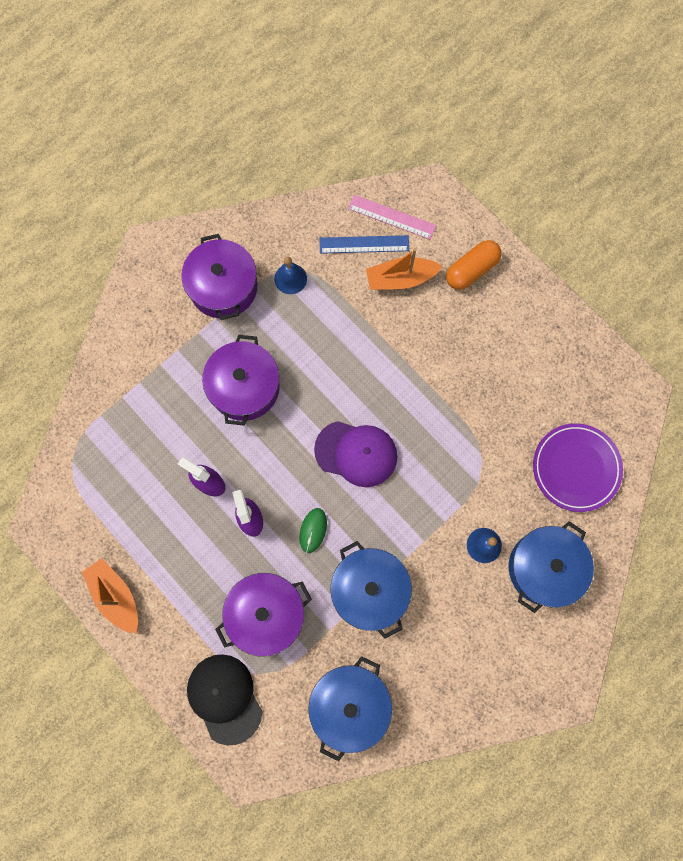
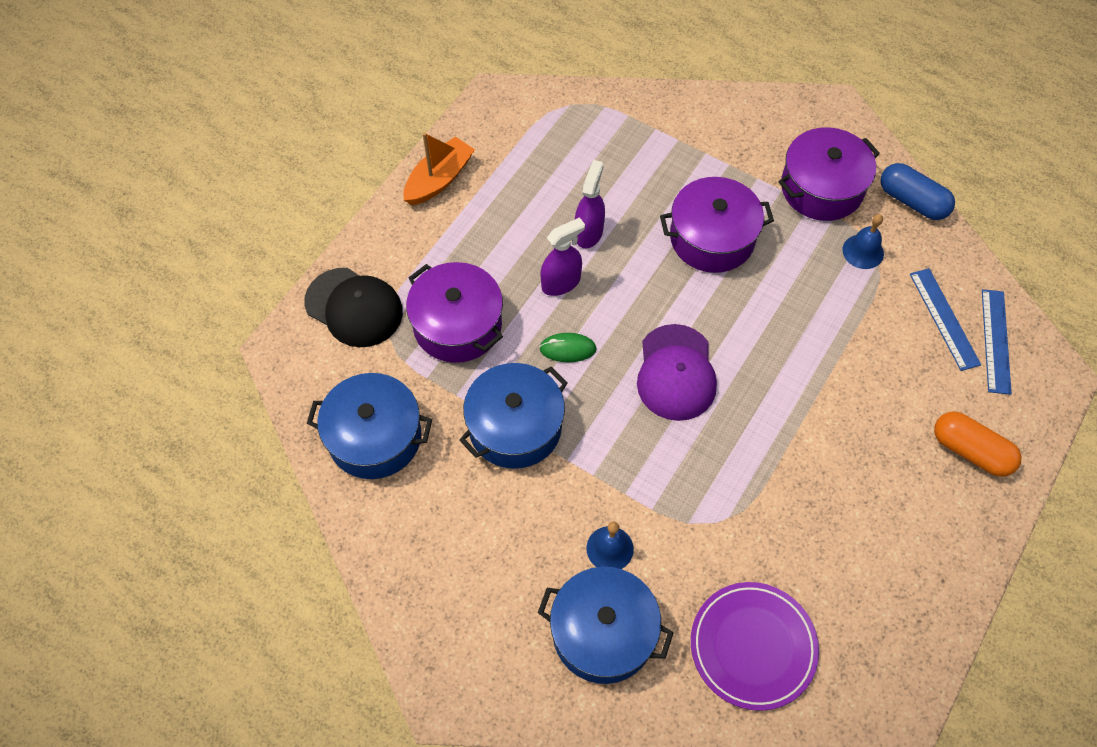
camera: 75 degrees right, 15 degrees down
black cap [187,654,262,746] -> black cap turned 75 degrees clockwise [305,268,403,347]
pink ruler [348,195,436,240] -> blue ruler [982,289,1012,395]
orange boat [366,248,443,290] -> none
none -> blue capsule [880,163,955,220]

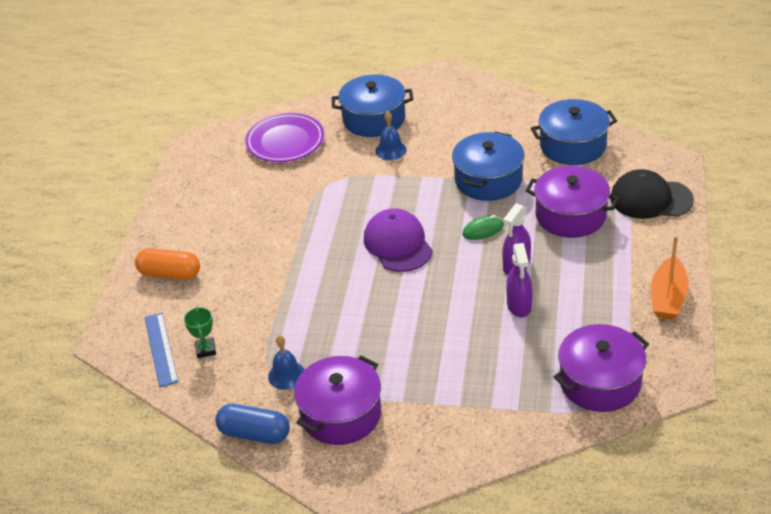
camera: 160 degrees right, 20 degrees down
purple pot [660,177,774,273] -> purple pot moved to [554,324,649,412]
blue ruler [910,268,981,371] -> green trophy [184,307,216,358]

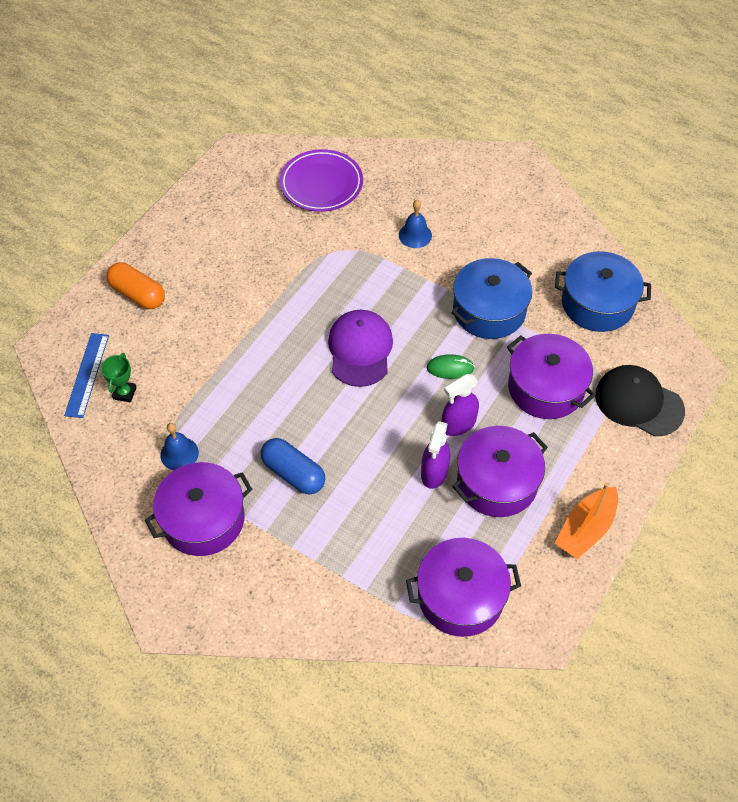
camera: 20 degrees right, 15 degrees up
blue capsule [215,404,290,444] -> blue capsule moved to [261,438,325,495]
blue pot [331,74,413,137] -> none
none -> purple pot [452,426,548,517]

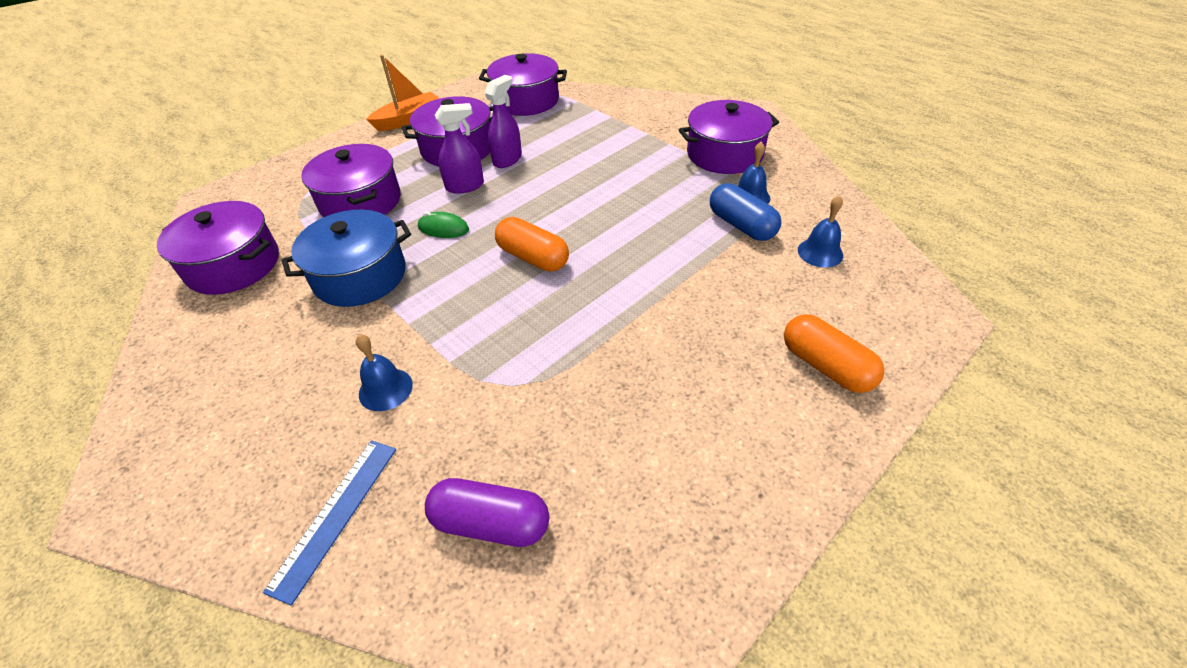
camera: 165 degrees left, 10 degrees down
blue ruler [64,333,109,418] -> blue ruler moved to [263,440,396,606]
green trophy [101,353,137,402] -> blue bell [798,195,843,268]
blue capsule [261,438,325,495] -> blue capsule moved to [710,183,781,241]
purple plate [280,149,363,212] -> purple capsule [425,478,549,547]
purple cap [328,310,393,387] -> orange capsule [495,217,569,272]
blue pot [555,251,651,332] -> purple pot [157,201,279,295]
black cap [595,365,685,436] -> none

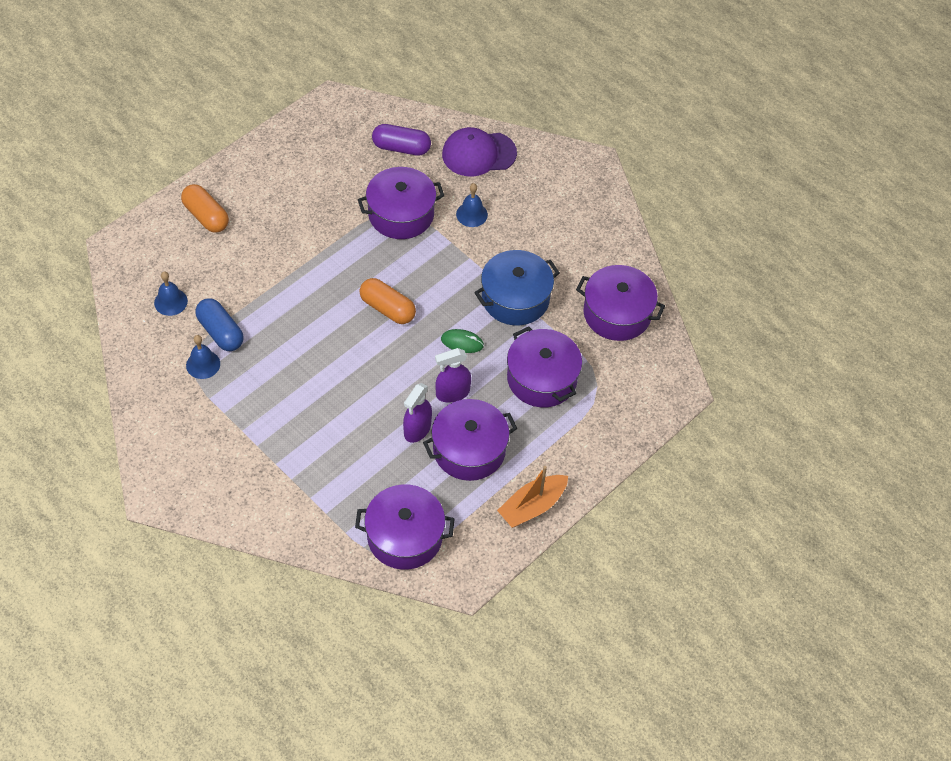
camera: 175 degrees right, 10 degrees up
blue ruler [263,440,396,606] -> purple cap [442,127,517,176]
purple pot [679,100,779,174] -> purple pot moved to [358,167,444,239]

